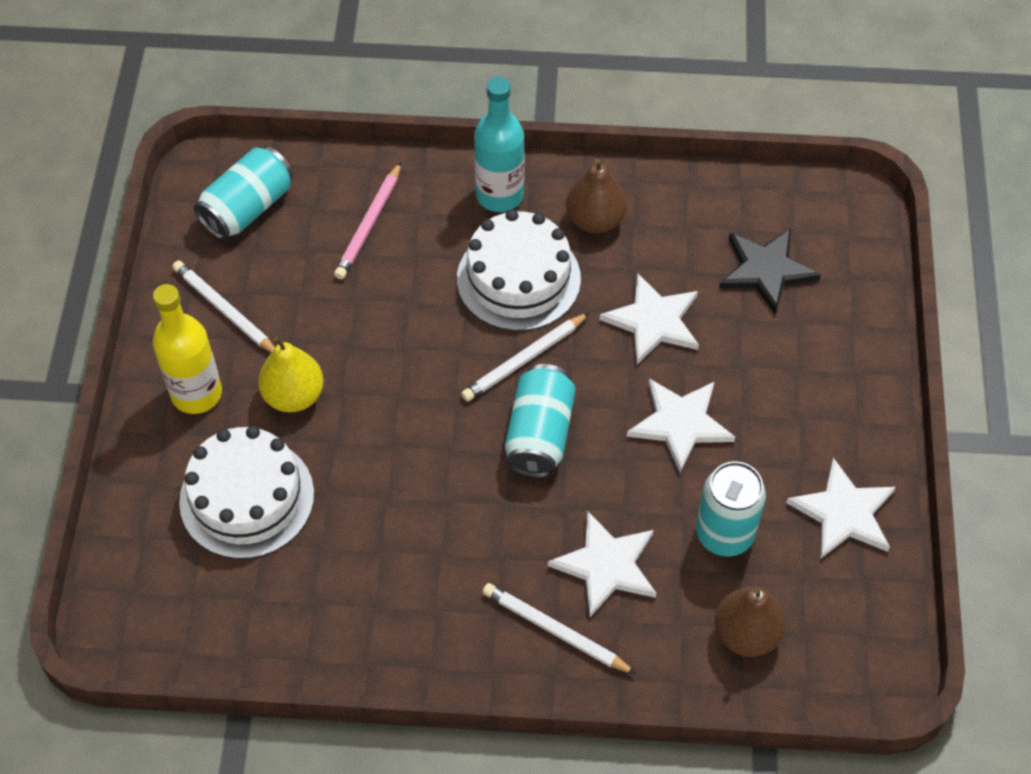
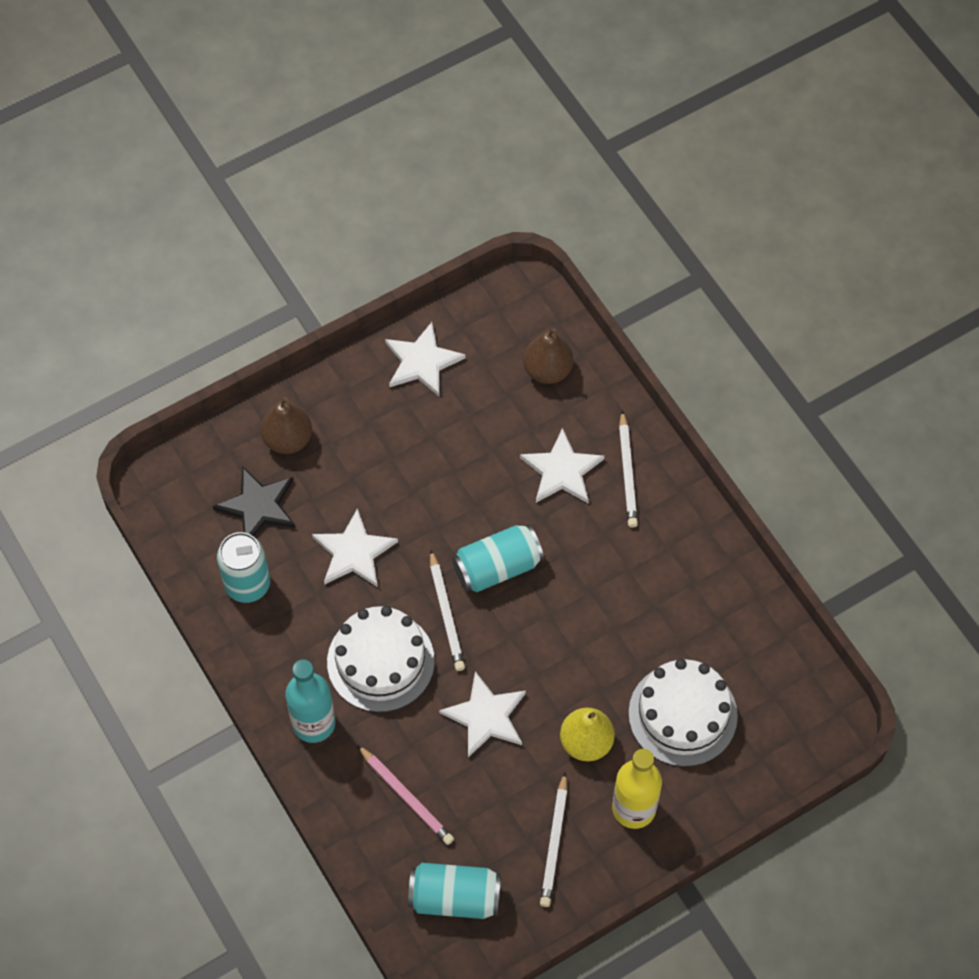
camera: 125 degrees left, 5 degrees up
pink pencil [334,162,401,280] -> pink pencil turned 60 degrees clockwise [357,745,454,845]
white pencil [461,313,589,402] -> white pencil turned 60 degrees clockwise [430,549,465,671]
brown pear [566,158,627,233] -> brown pear moved to [261,397,312,454]
white star [627,378,735,473] -> white star moved to [439,671,526,758]
turquoise can [696,461,766,557] -> turquoise can moved to [217,532,270,603]

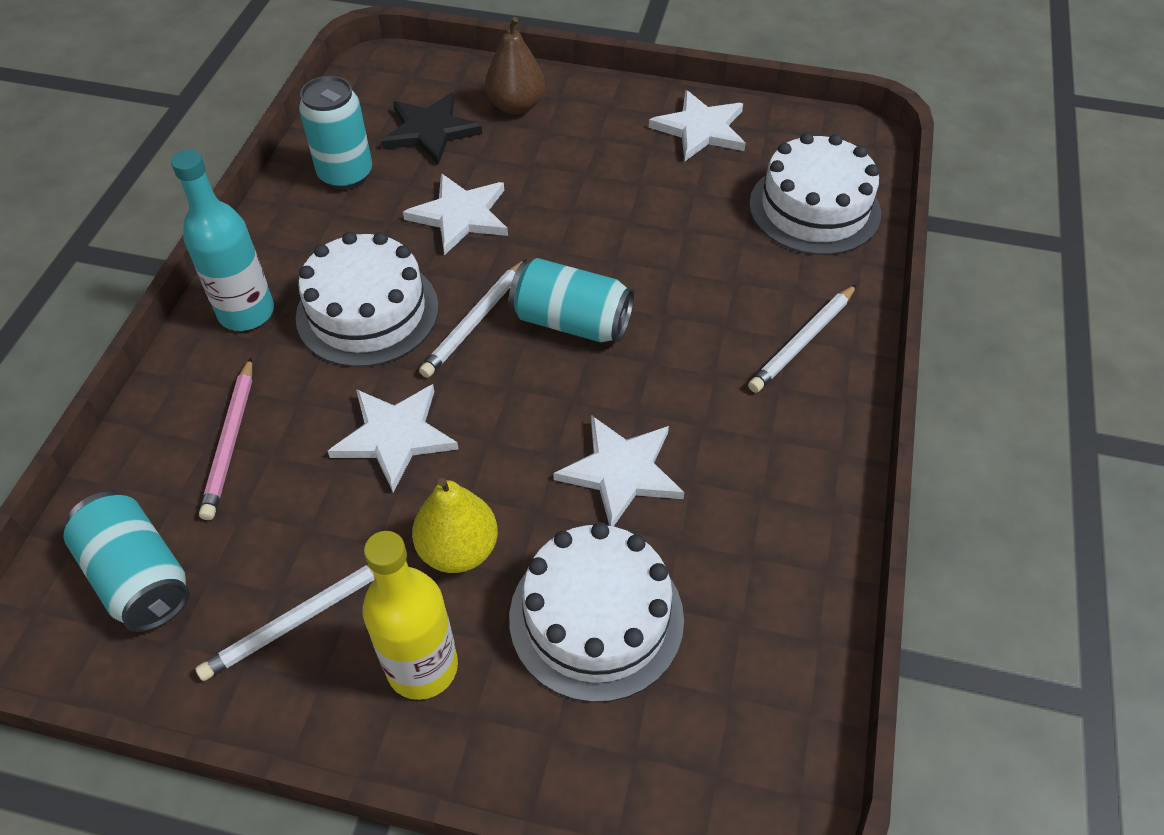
camera: 45 degrees right, 10 degrees down
white star [520,428,605,503] -> white star moved to [553,415,685,526]
brown pear [523,328,573,384] -> white cake [749,133,881,255]

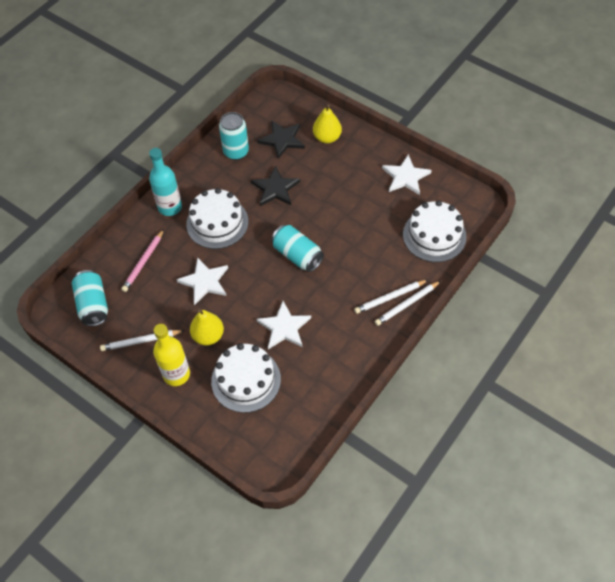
camera: 25 degrees right, 5 degrees up
white star [403,173,508,255] -> black star [251,166,300,206]
white pencil [419,259,527,378] -> white pencil moved to [375,281,441,326]
brown pear [485,17,545,115] -> yellow pear [313,104,342,144]

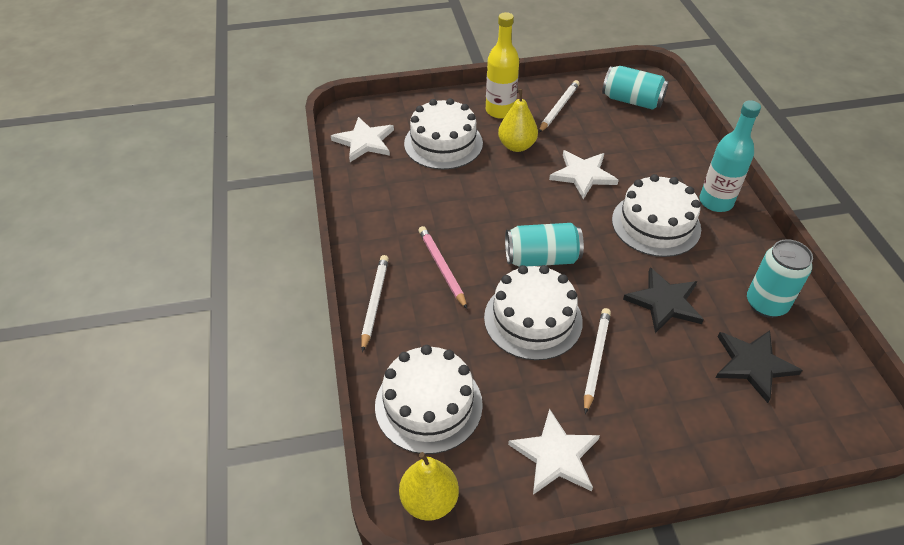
camera: 130 degrees right, 10 degrees down
pink pencil [121,229,164,292] -> pink pencil moved to [418,226,467,309]
white star [256,301,311,349] -> white star moved to [331,117,394,162]
yellow pear [313,104,342,144] -> yellow pear moved to [399,452,459,521]
white pencil [354,280,428,314] -> white pencil moved to [584,308,611,414]
none -> white cake [484,265,583,360]

